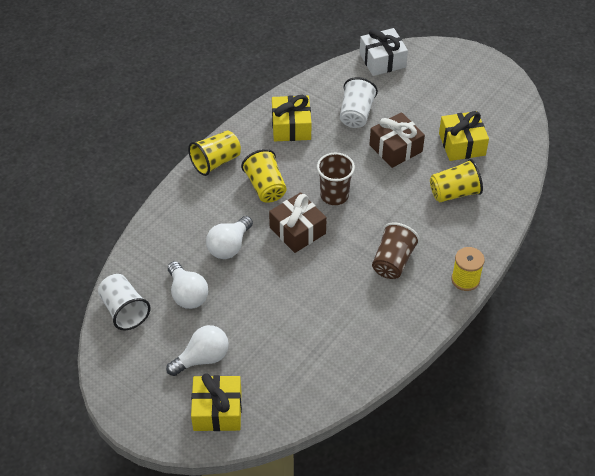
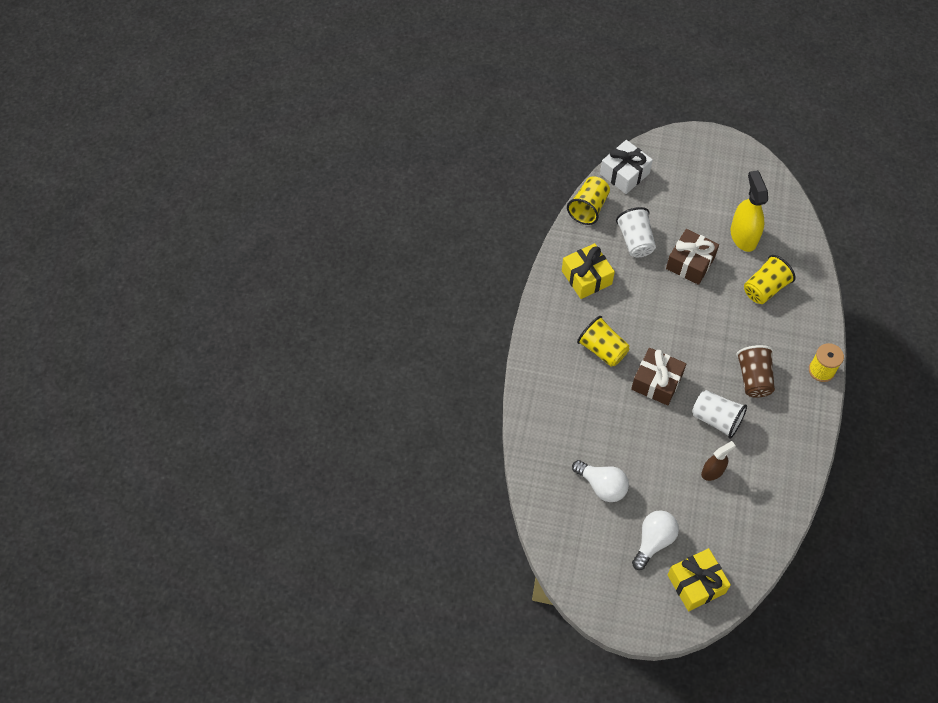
camera: 25 degrees left, 10 degrees up
white cup [98,274,151,330] -> white cup moved to [692,390,747,439]
yellow cup [188,130,241,176] -> yellow cup moved to [567,176,610,225]
white light bulb [206,216,253,259] -> none
brown cup [317,152,355,205] -> none
yellow gift [439,111,489,161] -> yellow spray bottle [731,170,768,252]
none -> brown spray bottle [701,441,736,481]

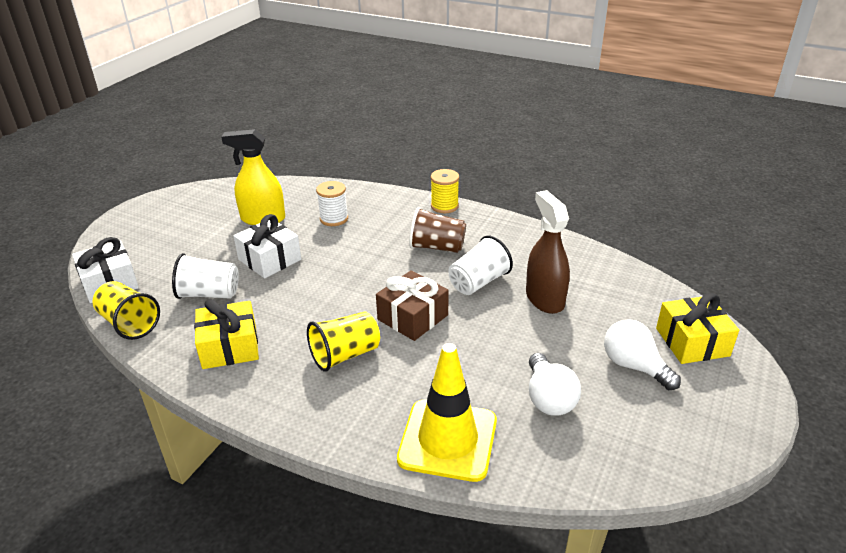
camera: 75 degrees left, 25 degrees down
white light bulb [572,460,629,502] -> white light bulb turned 120 degrees clockwise [529,353,581,416]
brown gift [666,229,719,285] -> white gift [233,214,301,279]
brown spray bottle [701,441,736,481] -> brown spray bottle [526,190,570,314], size x1.68
yellow cup [744,255,795,304] -> white spool [316,181,348,226]
none -> yellow traffic cone [397,343,497,482]

